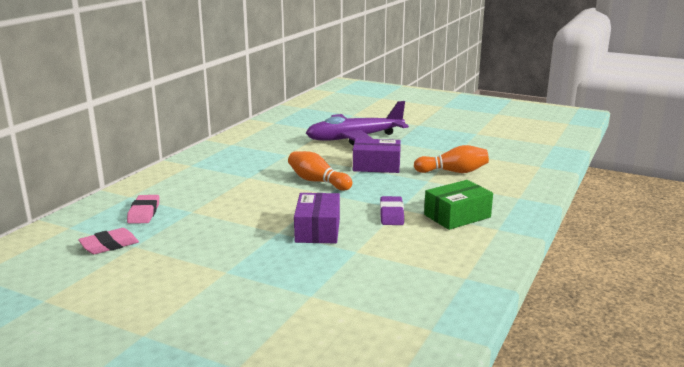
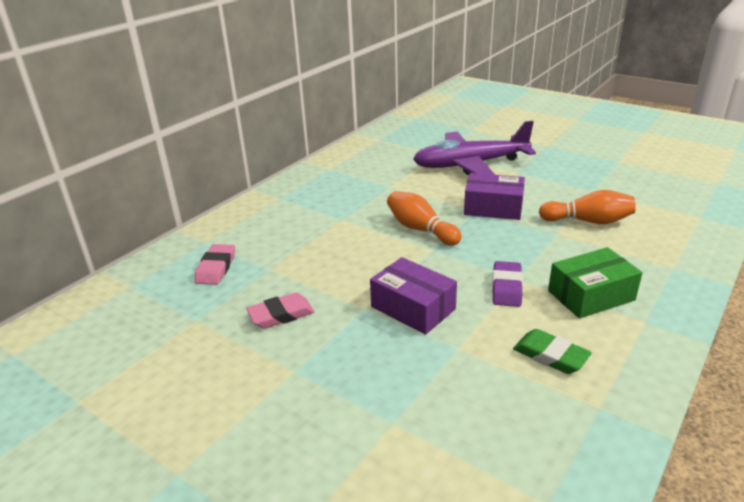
camera: 10 degrees right, 10 degrees up
pink eraser [78,228,139,254] -> pink eraser moved to [246,293,315,329]
purple box [294,193,340,243] -> purple box turned 60 degrees counterclockwise [370,257,457,335]
none -> green eraser [513,329,592,374]

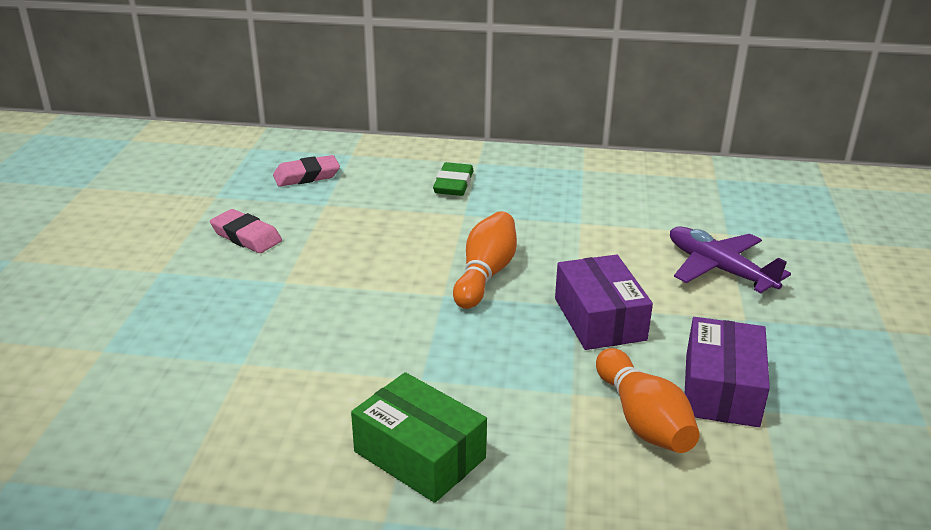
camera: 60 degrees right, 0 degrees up
purple box [370,257,457,335] -> purple box moved to [685,317,770,427]
purple plane [413,121,536,175] -> purple plane [670,226,791,293], size x0.63
purple eraser [492,261,523,307] -> none
green eraser [513,329,592,374] -> green eraser moved to [433,162,474,196]

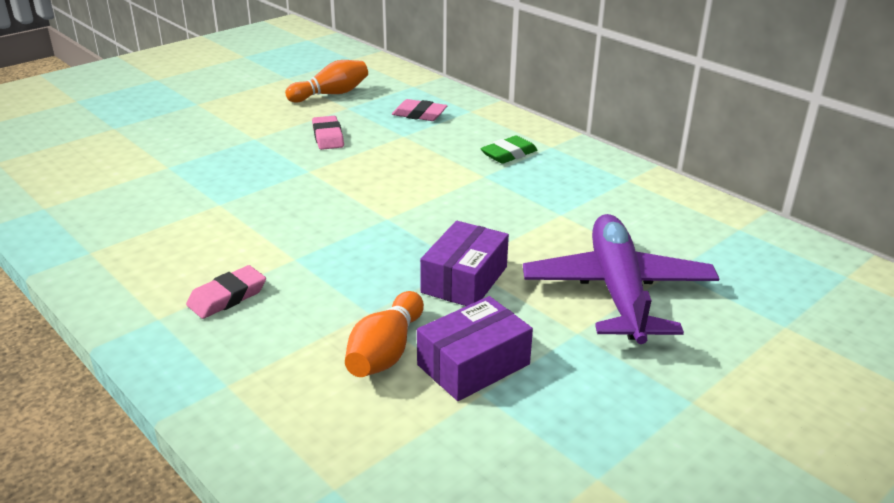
camera: 40 degrees right, 0 degrees up
green box [351,372,487,503] -> pink eraser [186,265,266,319]
orange bowling pin [453,211,517,309] -> orange bowling pin moved to [285,60,368,103]
purple plane [670,226,791,293] -> purple plane [523,214,720,344], size x1.59

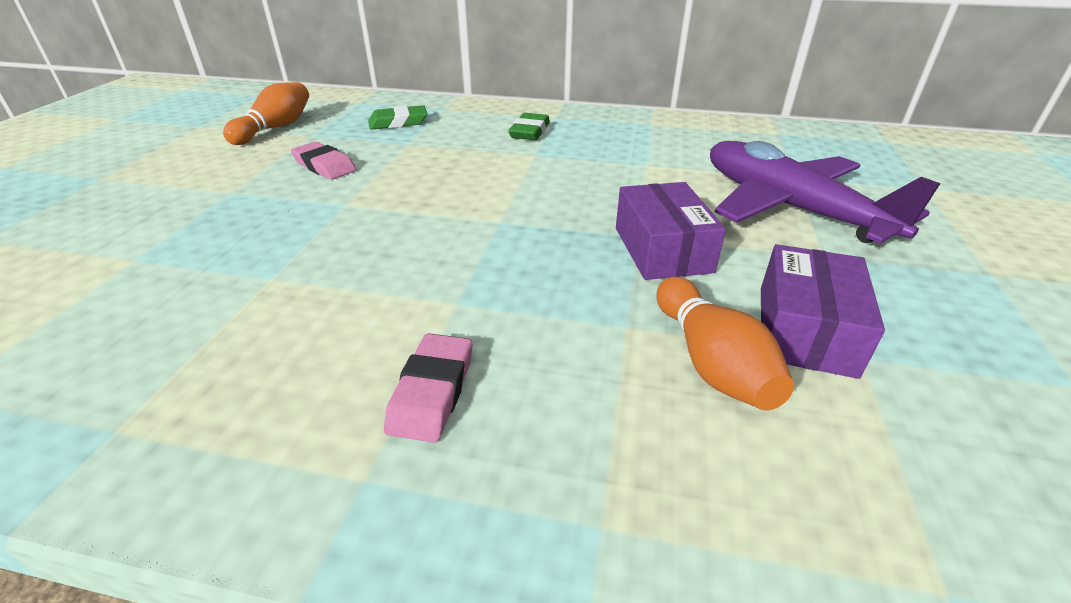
camera: 35 degrees left, 5 degrees up
pink eraser [392,99,448,121] -> green eraser [368,105,427,130]

